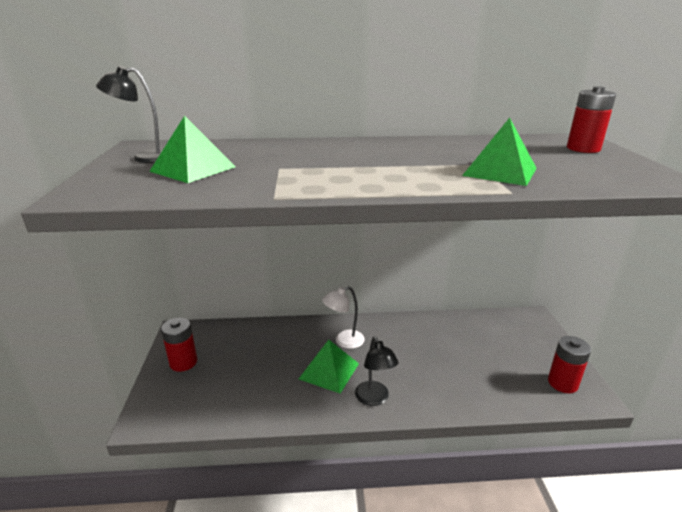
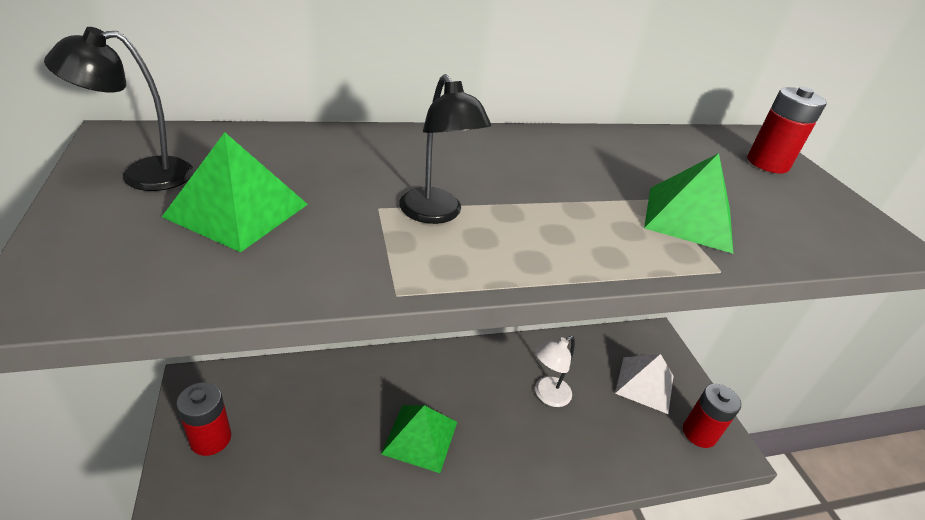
camera: 15 degrees left, 10 degrees up
white lamp [322,286,365,349] -> white lamp moved to [535,336,575,407]
black lamp [355,336,399,406] -> black lamp moved to [399,74,491,224]
none -> white pyramid [615,354,674,414]

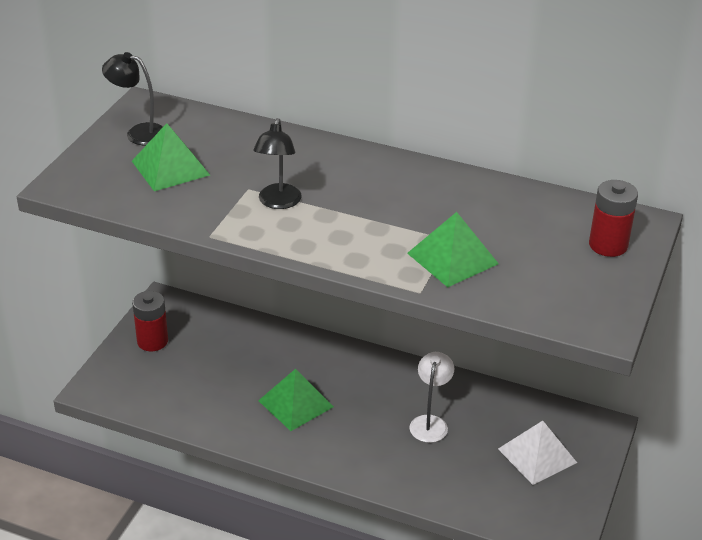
camera: 40 degrees right, 0 degrees up
white lamp [535,336,575,407] -> white lamp turned 105 degrees clockwise [409,352,454,443]
red battery [683,384,741,448] -> none

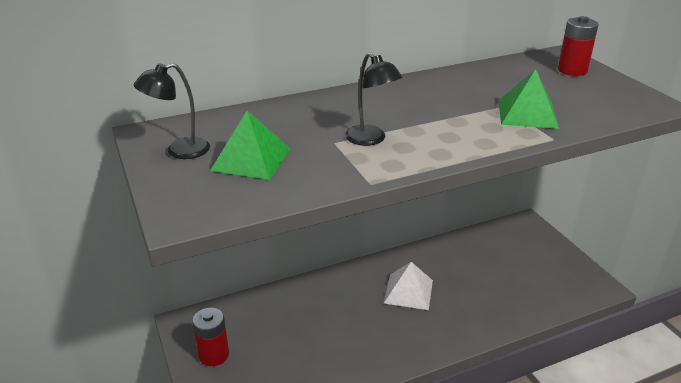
camera: 45 degrees left, 5 degrees down
green pyramid [258,369,334,431] -> none
white lamp [409,352,454,443] -> none
white pyramid [498,421,577,485] -> white pyramid moved to [384,262,433,310]

